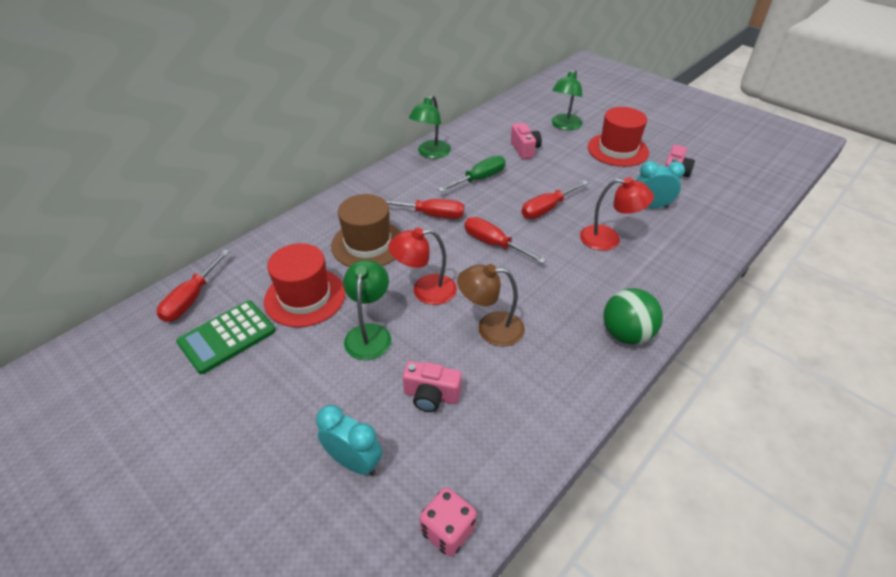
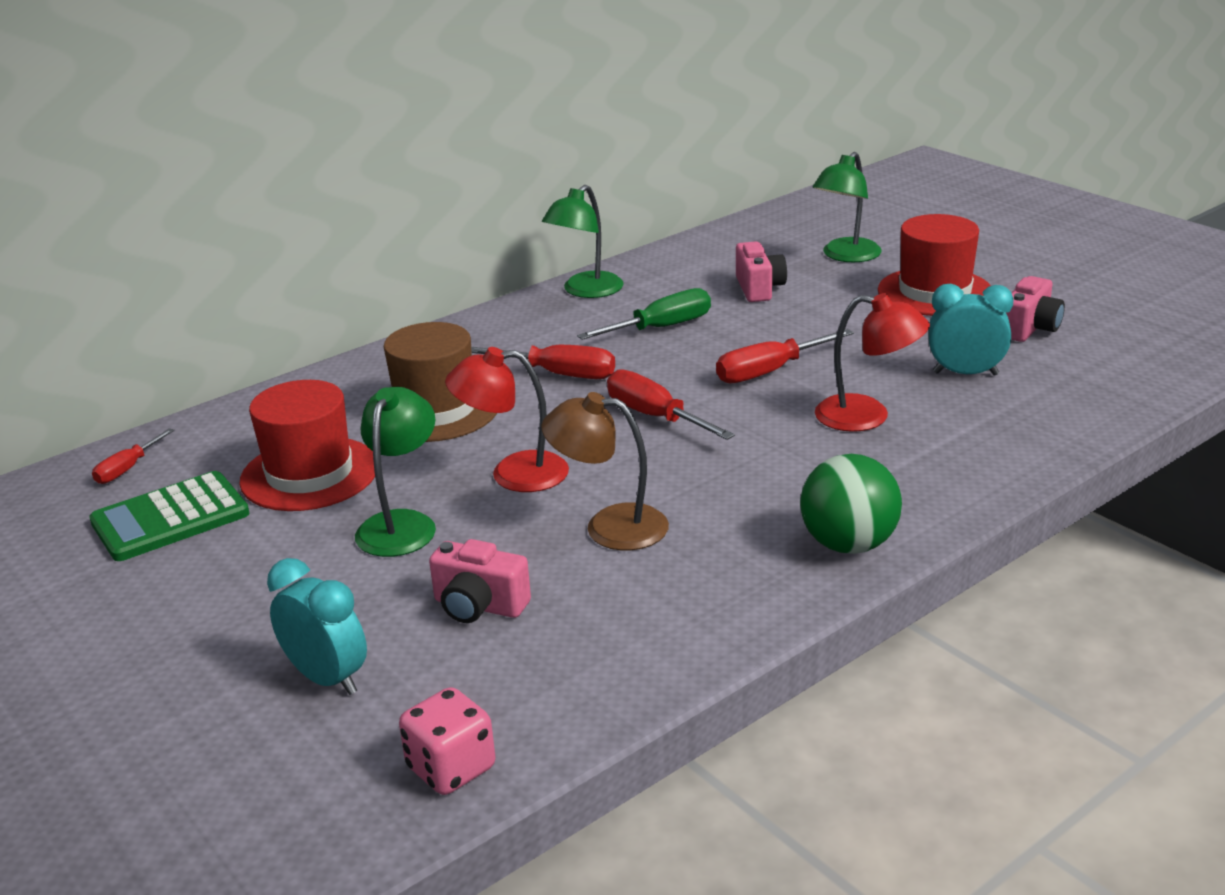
camera: 10 degrees right, 15 degrees down
red screwdriver [157,249,230,322] -> red screwdriver [92,428,174,484], size x0.61

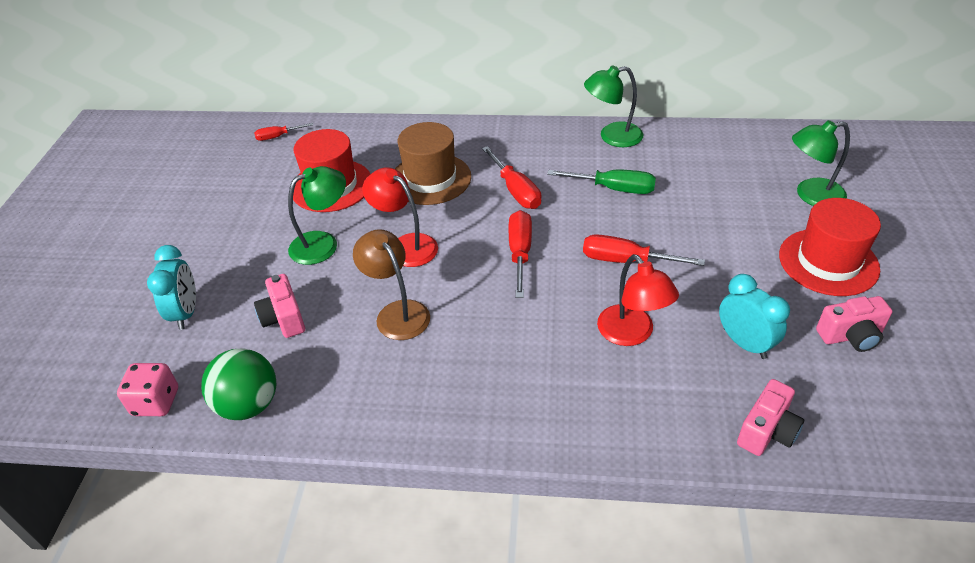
camera: 45 degrees right, 15 degrees up
green calculator [89,471,249,561] -> none
pink camera [736,241,787,302] -> pink camera moved to [737,379,804,456]
green ball [800,454,902,554] -> green ball moved to [201,348,276,420]

